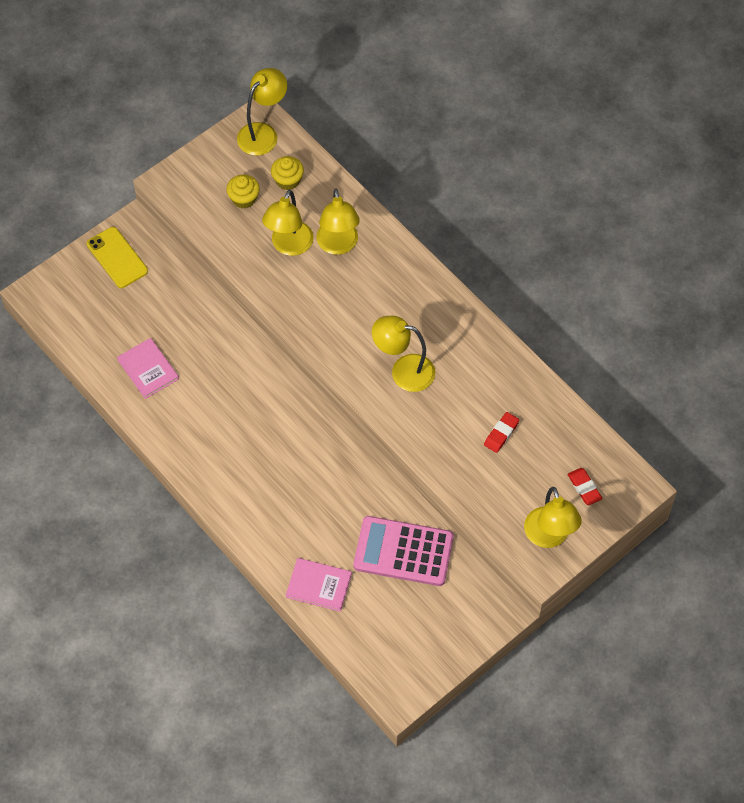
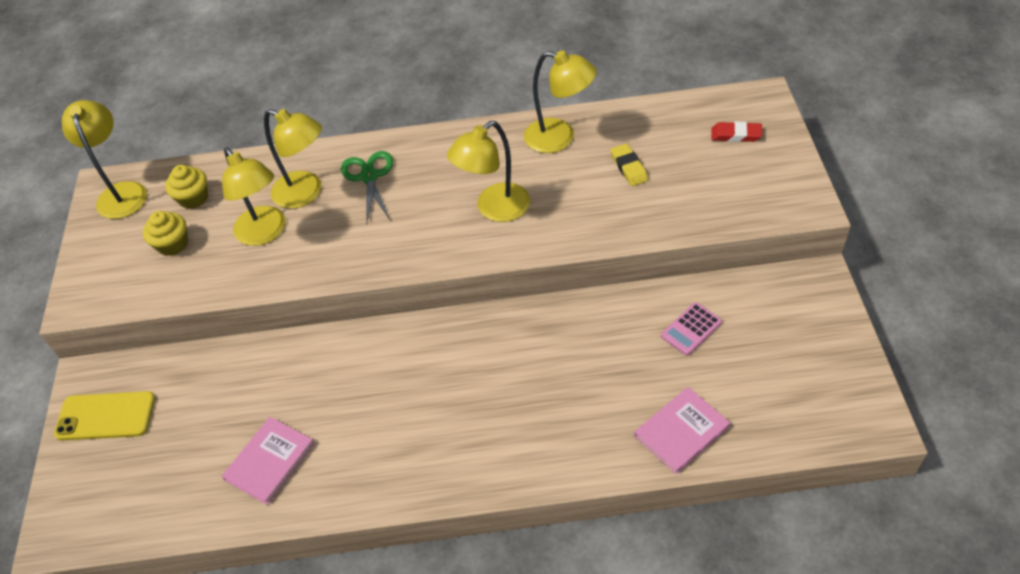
camera: 50 degrees left, 10 degrees down
pink book [117,338,179,399] -> pink book turned 60 degrees counterclockwise [222,417,315,505]
pink calculator [353,516,454,586] -> pink calculator [661,302,722,356], size x0.48
red eraser [484,412,519,453] -> yellow eraser [611,144,648,186]
yellow lamp [524,487,582,548] -> yellow lamp moved to [524,50,597,153]
none -> green scissors [341,151,393,225]

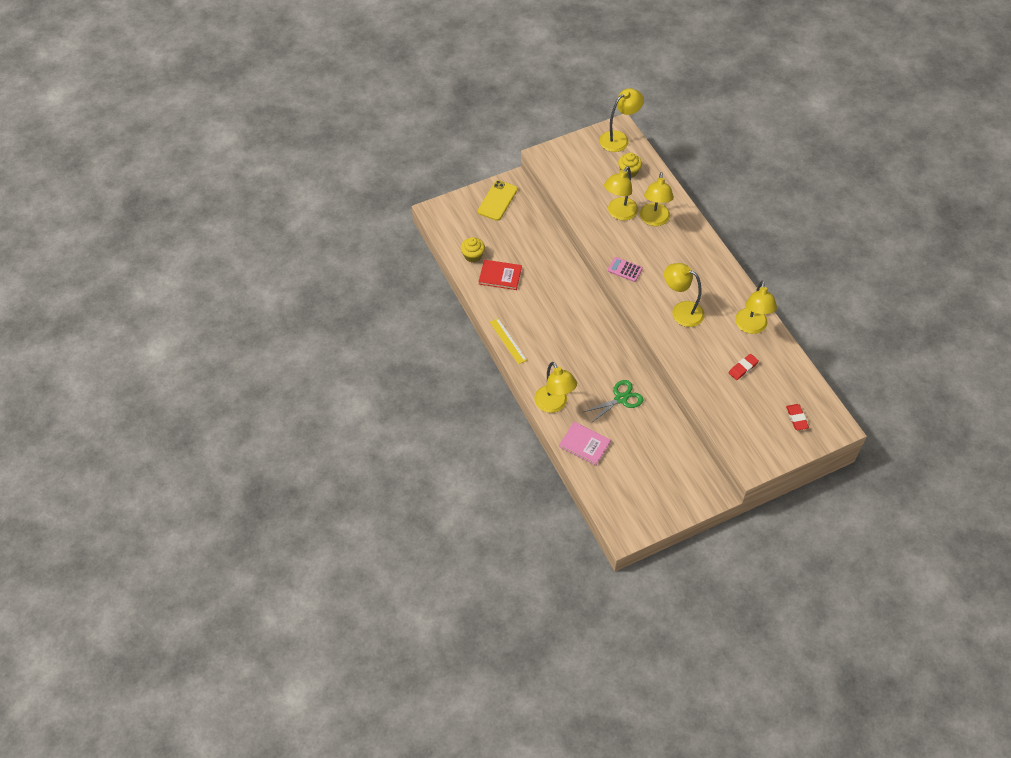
camera: 65 degrees right, 5 degrees up
yellow phone [54,391,155,441] -> yellow phone turned 45 degrees clockwise [478,180,518,221]
yellow cupcake [143,211,188,256] -> yellow cupcake moved to [461,237,485,262]
pink book [222,417,315,505] -> red book [479,260,522,290]
green scissors [341,151,393,225] -> green scissors moved to [584,380,643,423]
yellow eraser [611,144,648,186] -> red eraser [729,354,759,380]
pink calculator [661,302,722,356] -> pink calculator moved to [608,257,643,282]
none -> yellow ruler [490,318,527,364]
none -> yellow lamp [534,362,577,413]

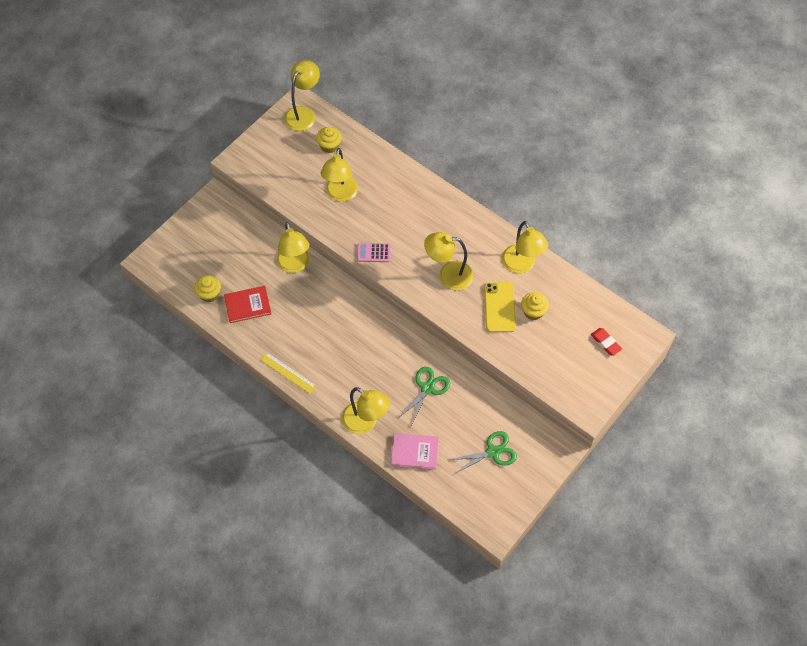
camera: 25 degrees left, 5 degrees up
yellow phone [478,180,518,221] -> yellow phone moved to [484,282,516,332]
yellow lamp [640,172,674,226] -> yellow lamp moved to [277,222,309,273]
red eraser [729,354,759,380] -> yellow cupcake [521,292,549,320]
none -> green scissors [448,431,517,474]

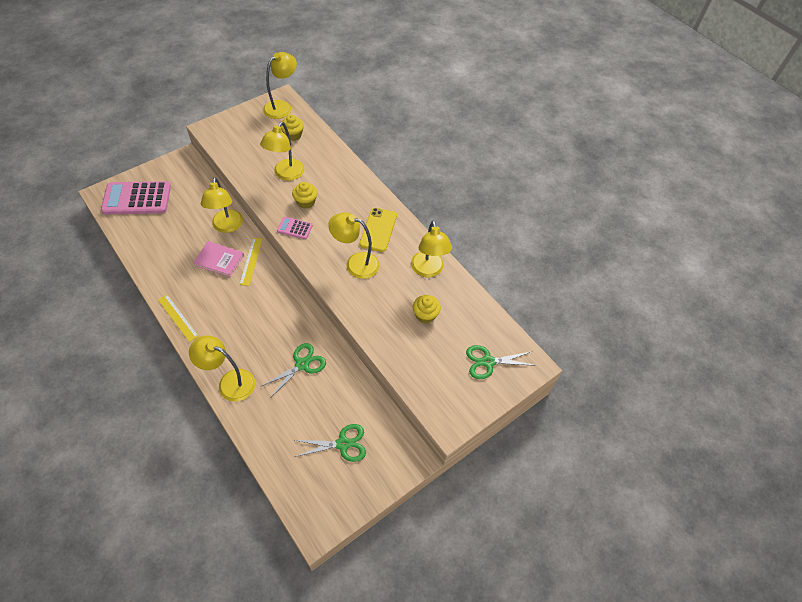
camera: 10 degrees right, 5 degrees down
yellow cupcake [194,275,221,302] -> yellow cupcake moved to [292,182,318,209]
red book [224,286,271,323] -> none
yellow lamp [342,387,390,434] -> yellow lamp turned 150 degrees clockwise [189,335,255,402]
pink book [391,433,439,470] -> pink book moved to [193,241,244,277]
yellow phone [484,282,516,332] -> yellow phone moved to [359,208,397,252]
red eraser [591,328,622,356] -> green scissors [466,345,536,379]
none -> pink calculator [101,181,171,215]
none -> yellow ruler [239,238,263,286]

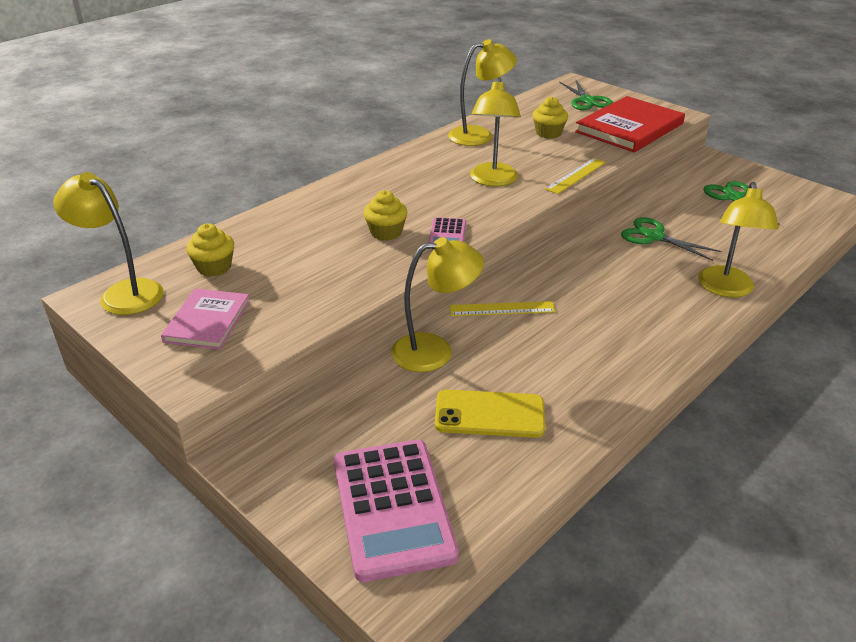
camera: 95 degrees left, 20 degrees down
yellow ruler [158,295,199,342] -> yellow ruler moved to [545,158,606,194]
pink book [193,241,244,277] -> pink book moved to [161,288,250,350]
yellow lamp [260,122,304,181] -> none
yellow phone [359,208,397,252] -> yellow phone moved to [435,389,545,438]
none -> red book [575,96,685,152]

